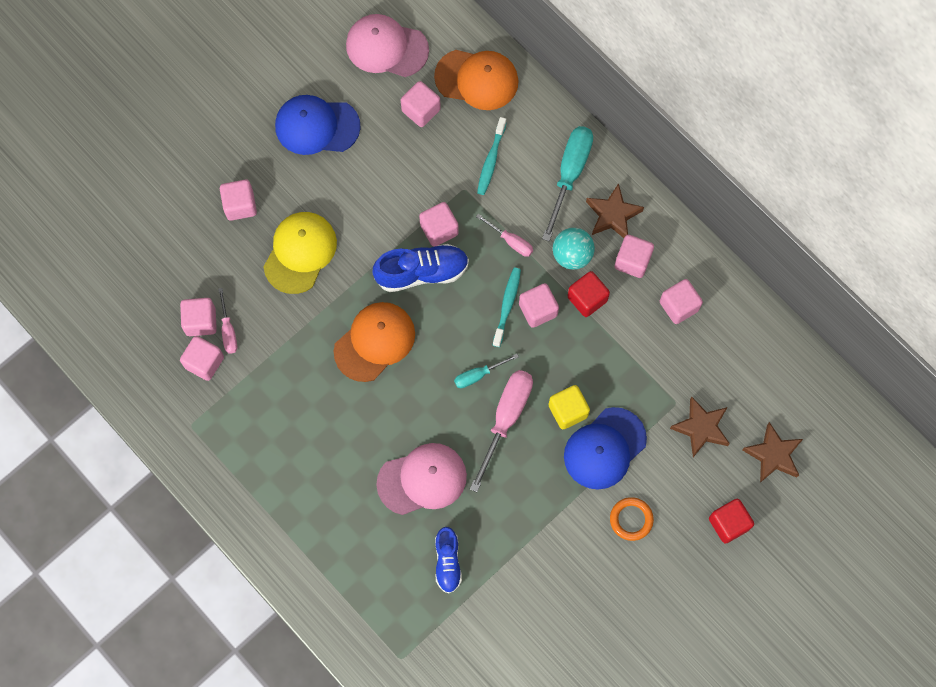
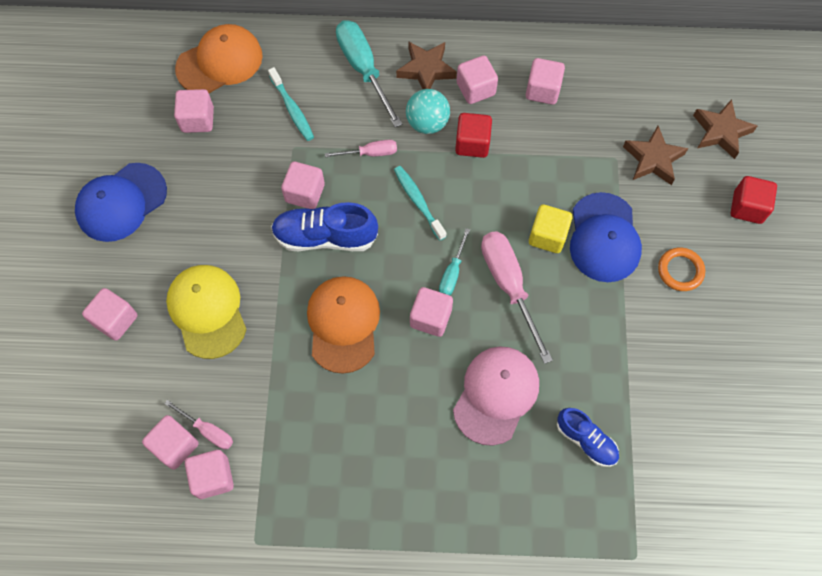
camera: 45 degrees left, 5 degrees down
pink cap [346,14,429,77] -> none
blue shoe [373,244,469,292] -> blue shoe turned 120 degrees counterclockwise [271,202,378,251]
pink cube [519,283,559,328] -> pink cube moved to [410,287,453,337]

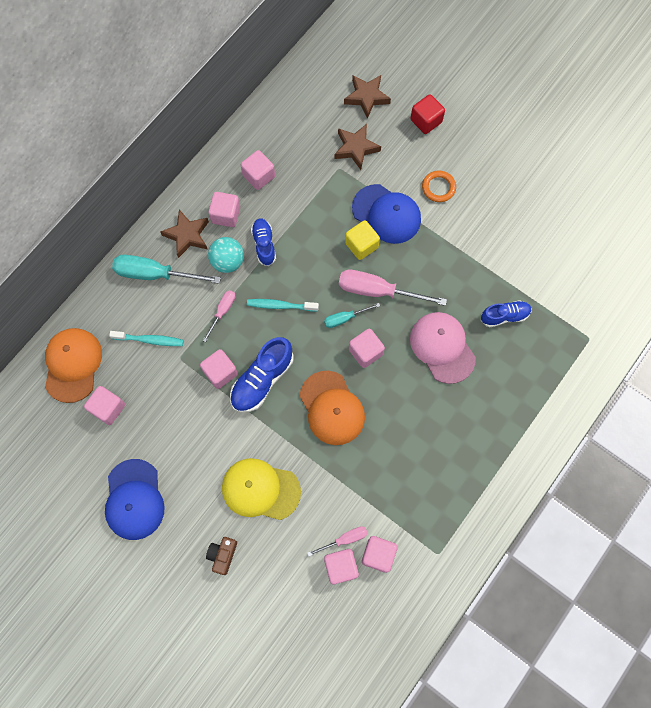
camera: 55 degrees left, 5 degrees up
pink cube [82,288,137,341] -> brown camera [206,537,237,575]
orange cap [307,276,380,374] -> orange cap turned 150 degrees counterclockwise [300,371,365,445]
turquoise screwdriver [439,228,470,295] -> turquoise screwdriver turned 105 degrees clockwise [324,303,380,328]
red cube [455,113,492,158] -> blue shoe [251,218,276,266]

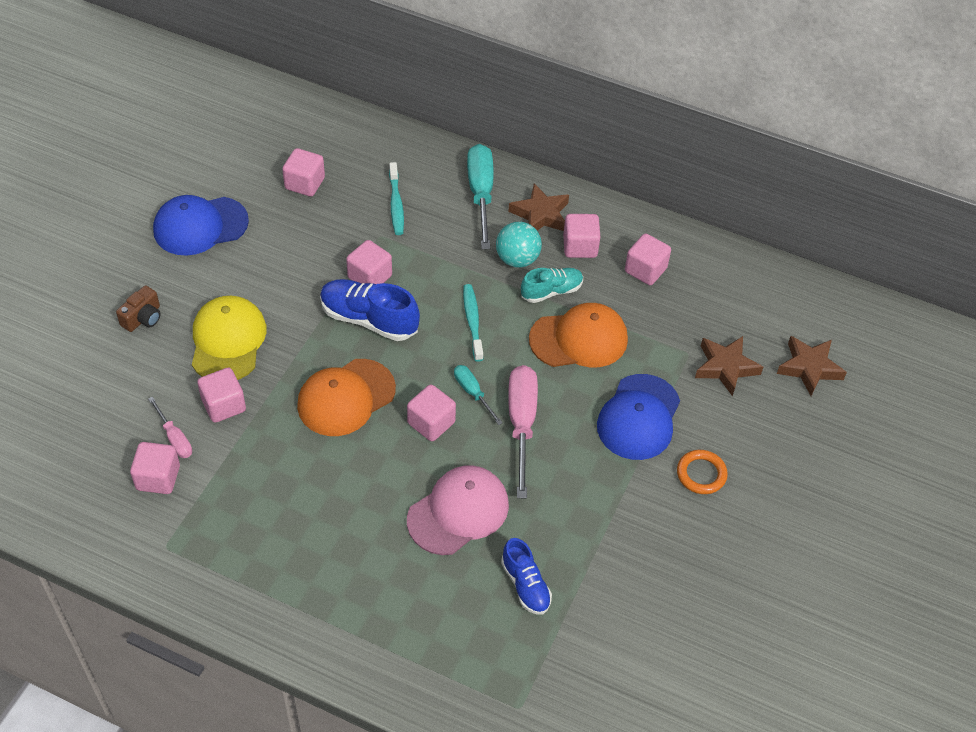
camera: 75 degrees right, 20 degrees down
orange cap [45,328,102,403] -> orange cap moved to [529,303,628,367]
pink screwdriver [203,290,235,342] -> none
brown camera [206,537,237,575] -> brown camera turned 120 degrees clockwise [116,285,161,332]
blue shoe [251,218,276,266] -> turquoise shoe [521,268,583,303]
pink cube [324,549,359,585] -> pink cube moved to [197,368,246,423]
yellow cube [345,220,380,260] -> none
red cube [411,94,445,134] -> none

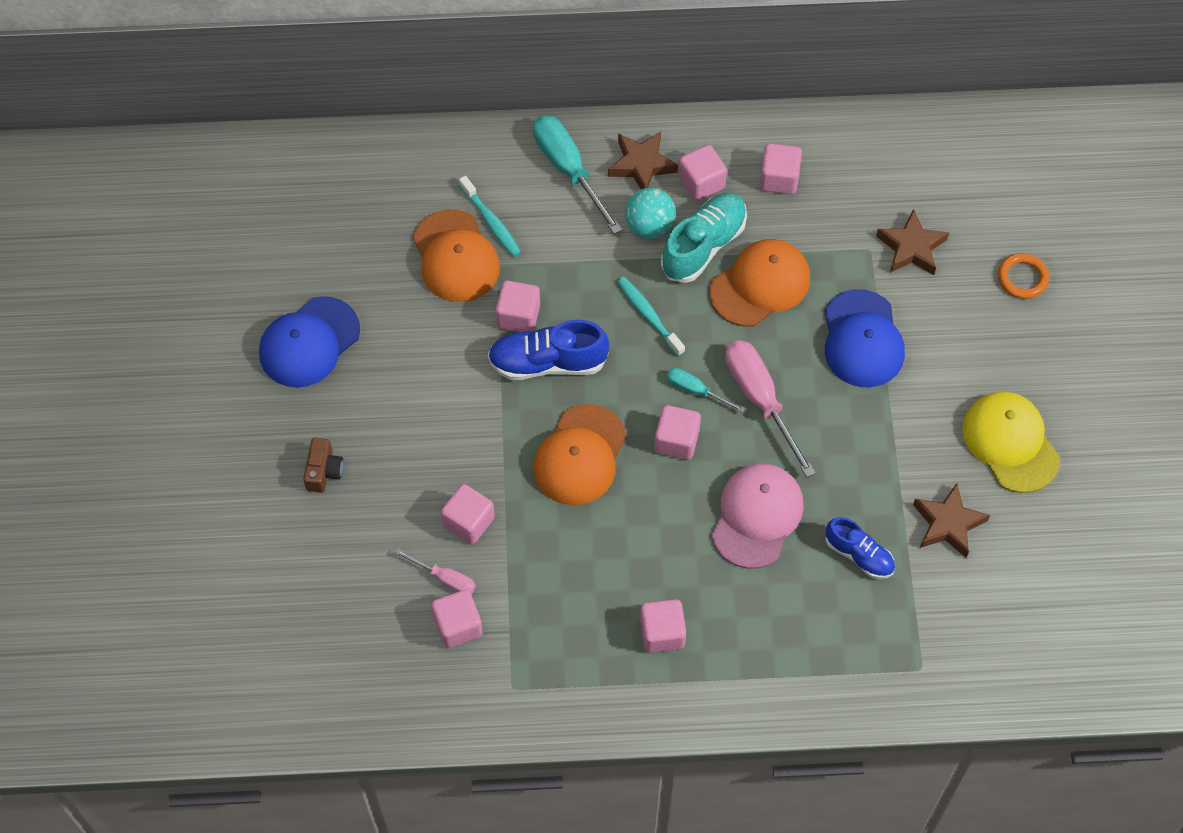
camera: 25 degrees left, 10 degrees up
yellow cap [192,296,267,380] -> yellow cap moved to [962,392,1060,493]
pink cube [282,148,325,197] -> pink cube moved to [640,599,686,653]
turquoise shoe [521,268,583,303] -> turquoise shoe [661,193,747,283], size x1.58
orange ring [677,450,728,494] -> orange ring moved to [998,253,1049,299]
brown star [777,336,847,396] -> brown star moved to [913,483,990,558]
none -> orange cap [413,209,500,302]

